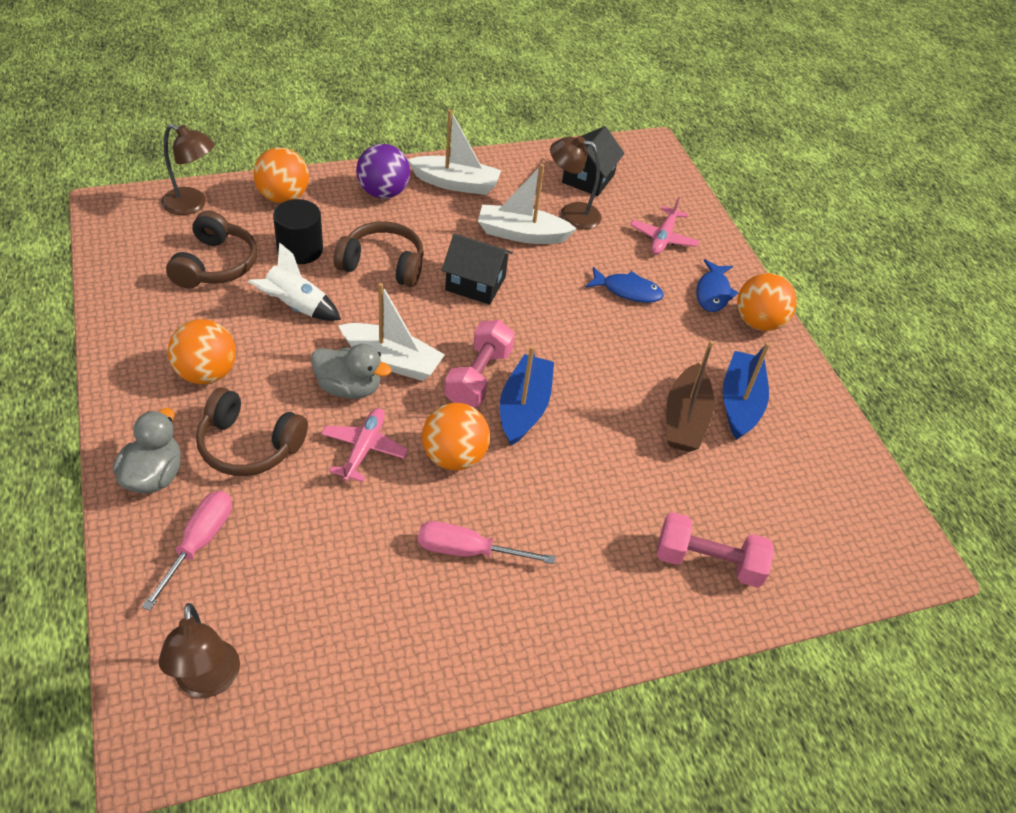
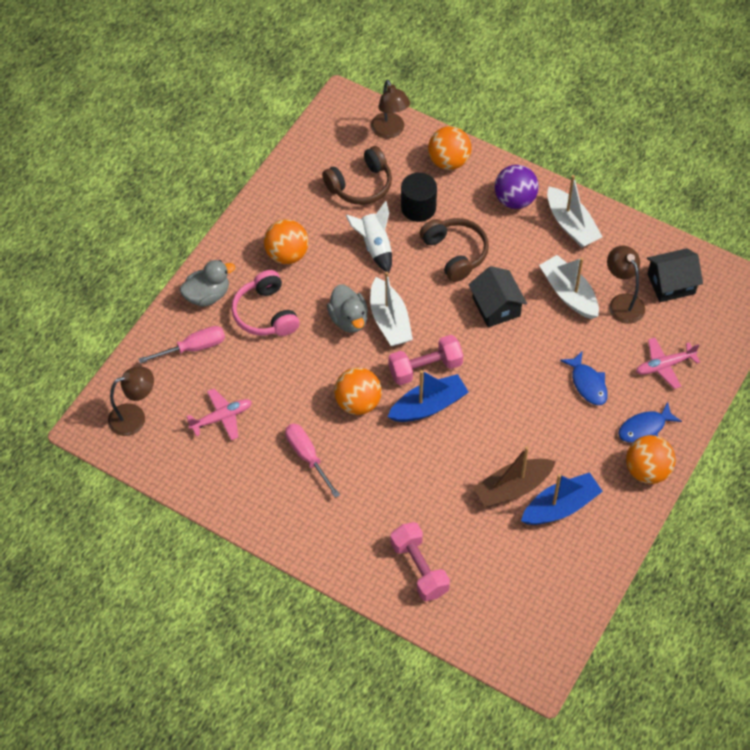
camera: 55 degrees right, 10 degrees up
brown lamp [159,603,240,698] -> brown lamp turned 150 degrees counterclockwise [108,367,154,436]
brown headphones [196,388,308,476] -> pink headphones [231,270,300,336]
pink plane [321,408,408,482] -> pink plane moved to [187,389,252,441]

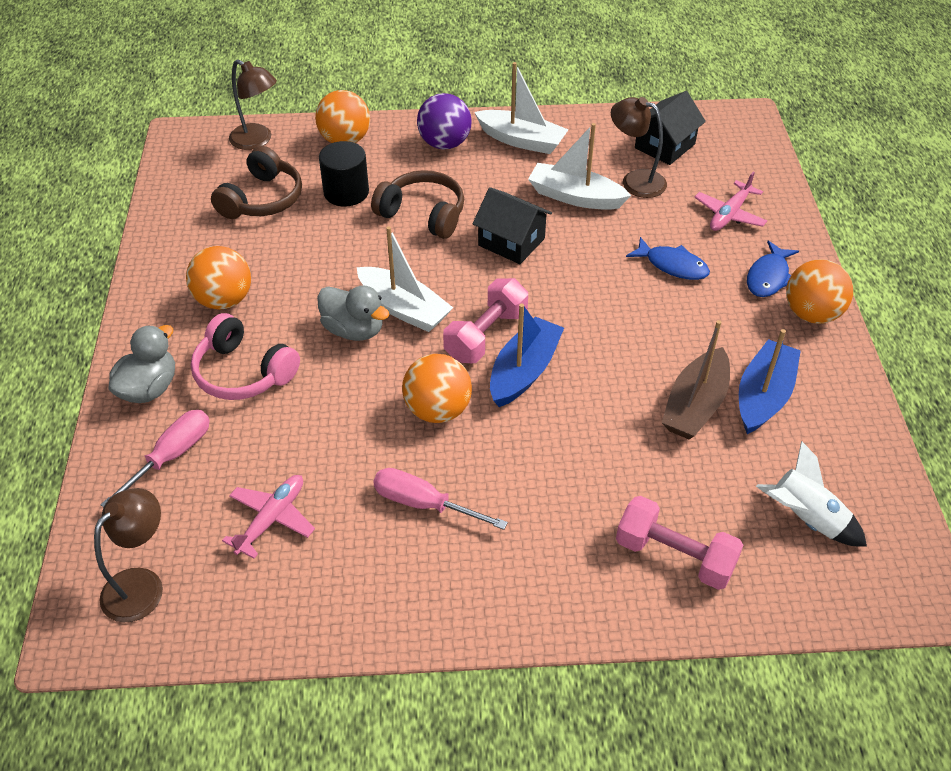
camera: 35 degrees left, 10 degrees down
white rocket [346,201,392,273] -> white rocket moved to [756,441,867,547]

